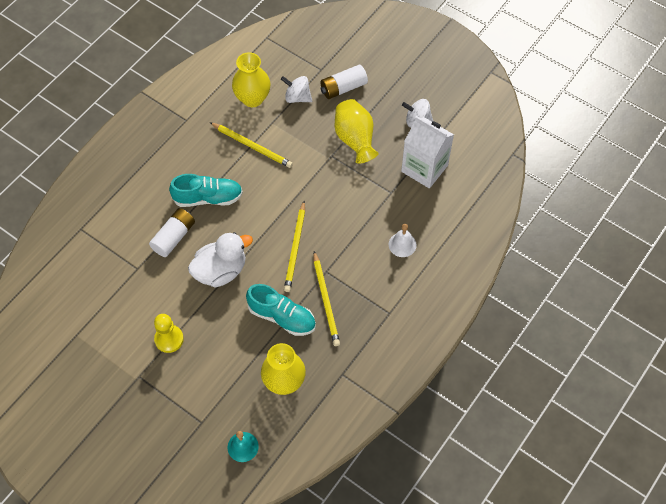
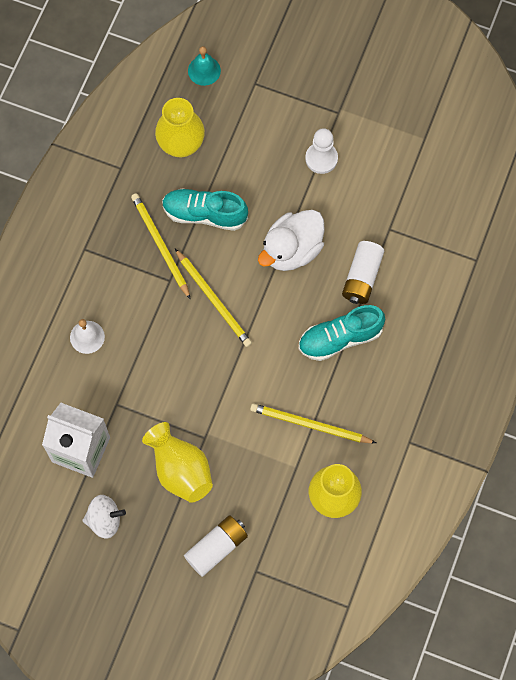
camera: 165 degrees right, 10 degrees up
yellow pawn [154,314,184,353] -> white pawn [305,128,338,174]
white spinning top [281,76,312,103] -> none
yellow pencil [284,201,305,292] -> yellow pencil turned 150 degrees clockwise [175,249,252,347]

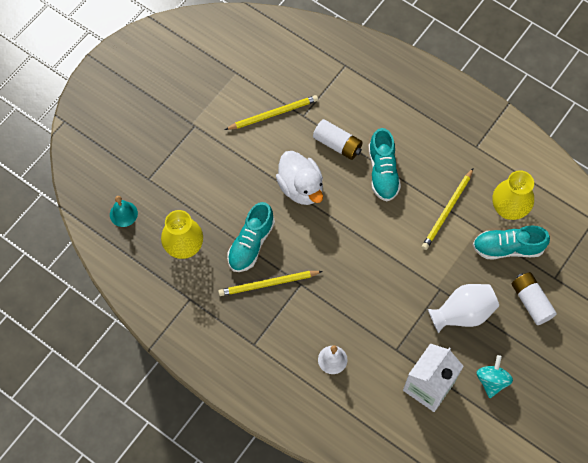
camera: 75 degrees left, 5 degrees down
white spinning top [82,495,126,538] -> turquoise spinning top [477,355,513,398]
yellow vase [142,422,213,503] -> white vase [428,284,499,333]
yellow pencil [175,249,252,347] -> yellow pencil moved to [225,95,318,130]
white pawn [305,128,338,174] -> none
none -> turquoise shoe [473,225,550,259]

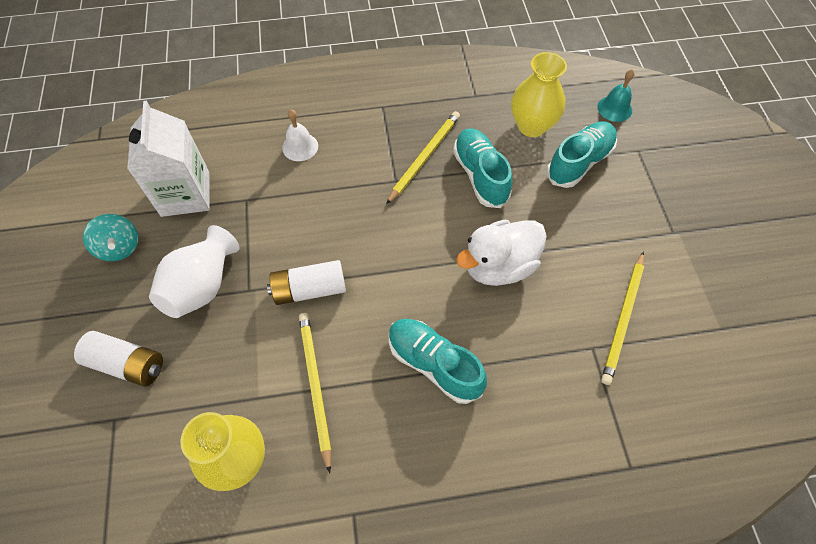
camera: 135 degrees right, 5 degrees down
white duck [276,151,323,205] -> white duck turned 45 degrees counterclockwise [456,220,547,286]
white battery [313,119,363,160] -> white battery moved to [267,260,346,305]
turquoise shoe [473,225,550,259] -> turquoise shoe moved to [546,121,617,188]

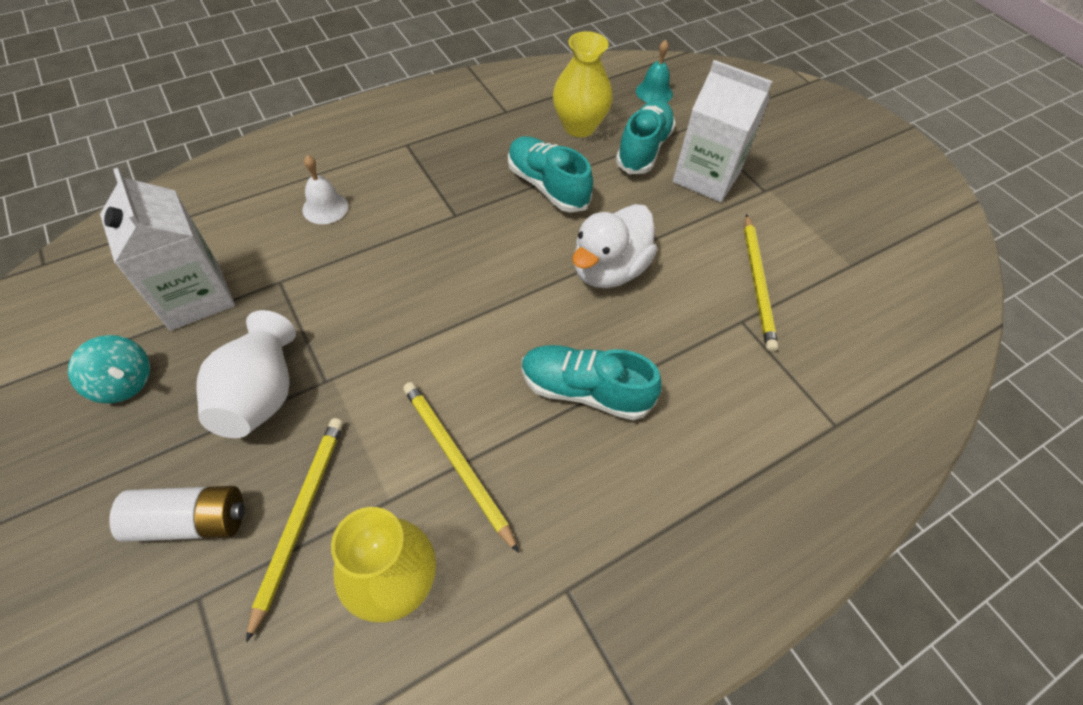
camera: 25 degrees left, 5 degrees down
white battery [267,260,346,305] -> none
yellow pencil [386,111,460,205] -> yellow pencil moved to [246,418,343,643]
none -> white carton [673,60,772,202]

